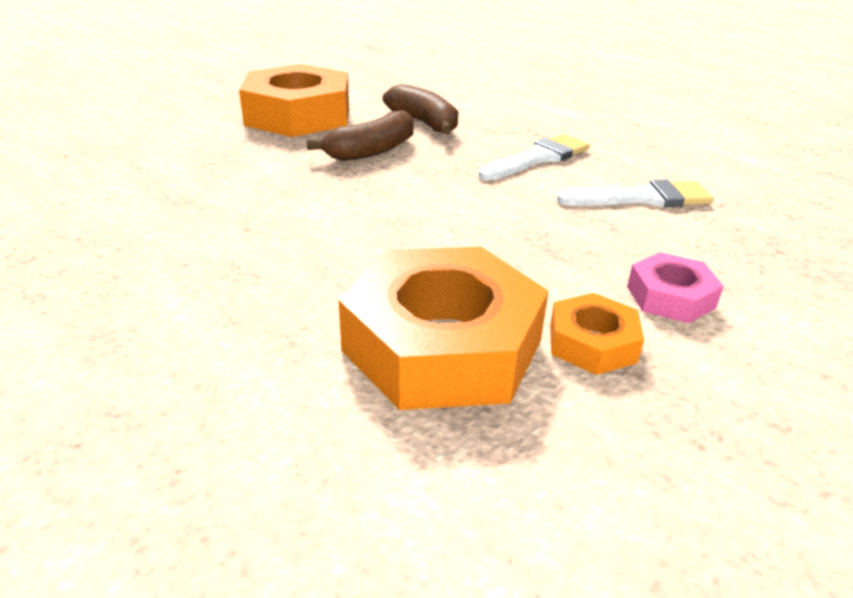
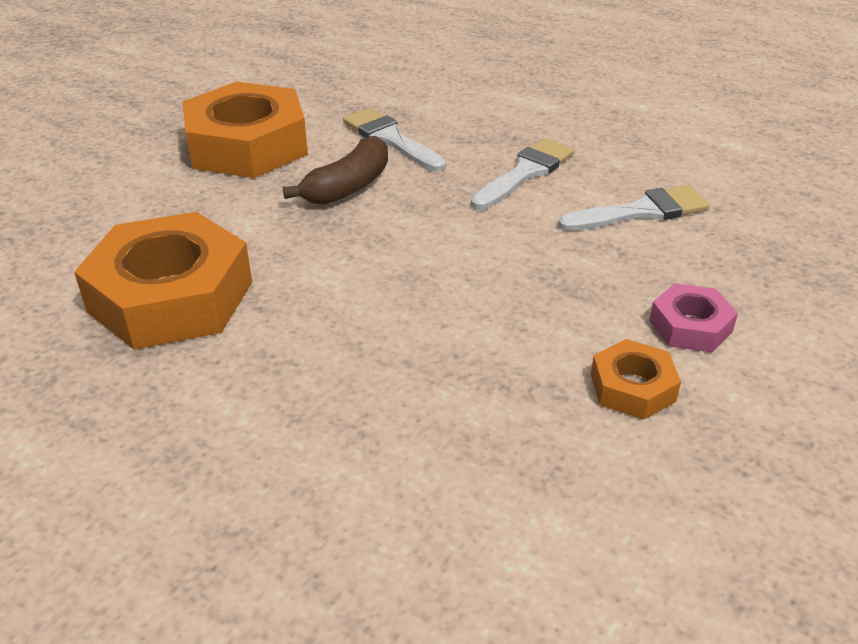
camera: 10 degrees left, 5 degrees up
orange nut [338,247,549,410] -> orange nut moved to [74,212,252,350]
brown banana [383,84,458,134] -> white brush [343,108,446,172]

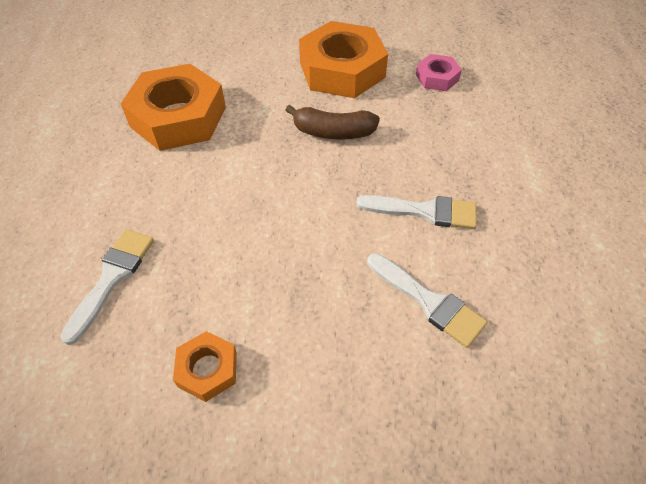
camera: 60 degrees right, 15 degrees up
white brush [343,108,446,172] -> white brush moved to [60,229,154,345]
pink nut [649,283,738,353] -> pink nut moved to [416,54,462,91]

